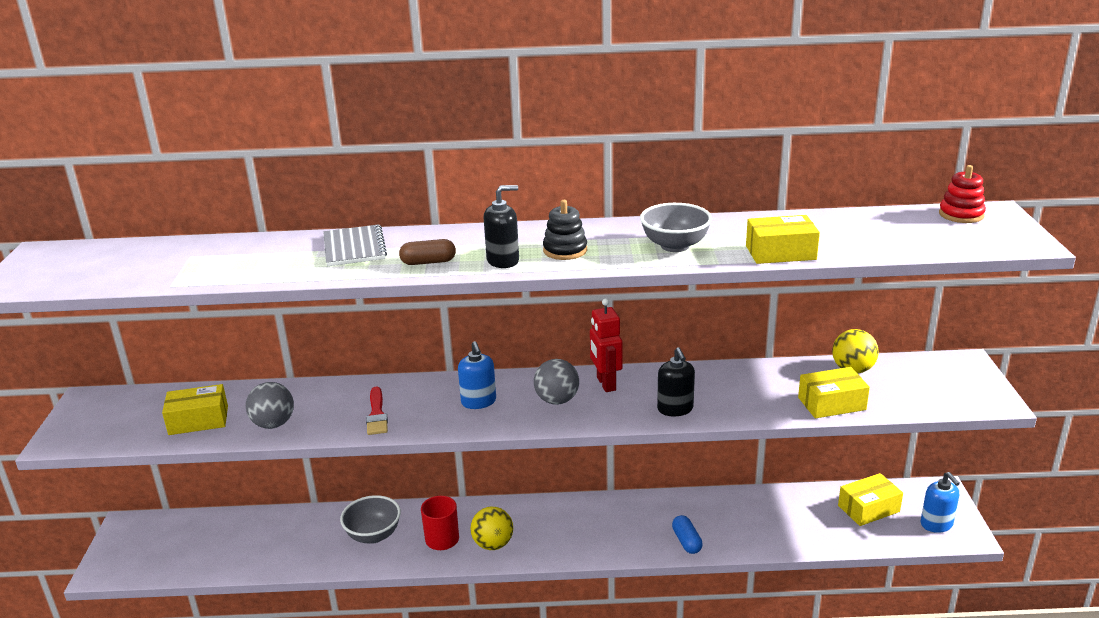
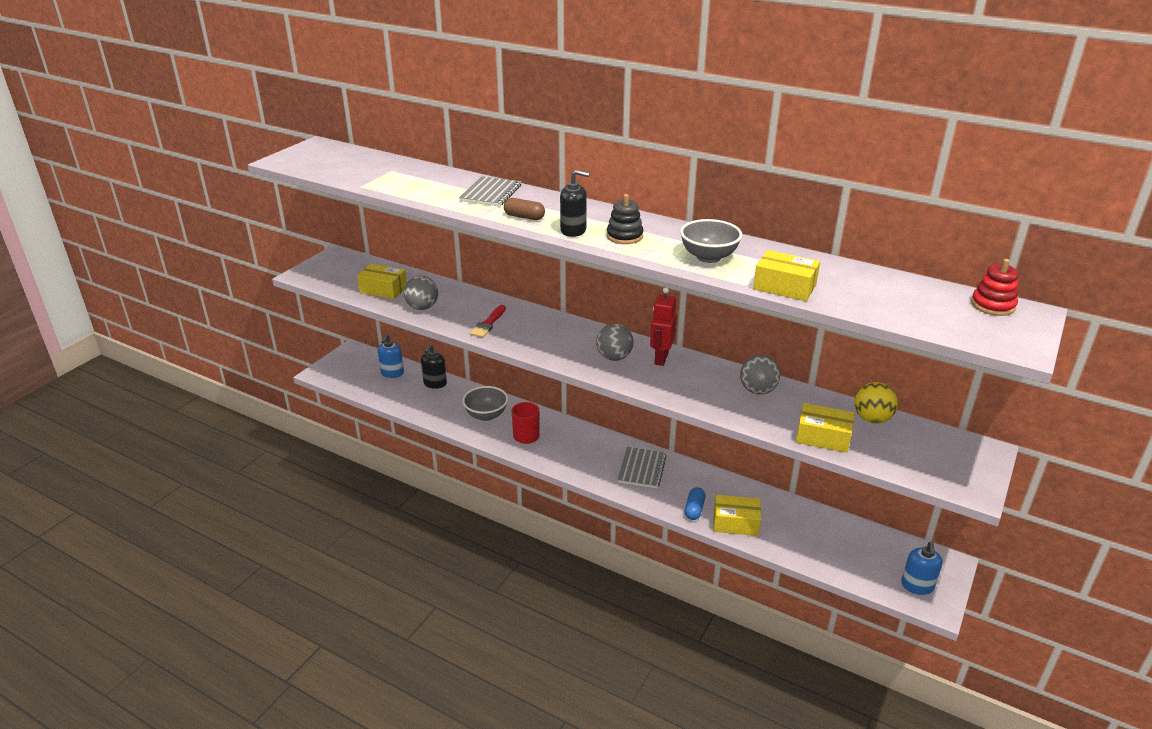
camera: 30 degrees right, 5 degrees up
blue soap dispenser [458,341,496,409] -> blue soap dispenser moved to [378,334,404,378]
yellow ball [470,507,513,550] -> none
black soap dispenser [657,347,695,416] -> black soap dispenser moved to [421,344,447,389]
yellow box [838,473,903,526] -> yellow box moved to [713,495,761,536]
none -> grey notebook [617,447,667,488]
none -> grey ball [740,355,780,394]

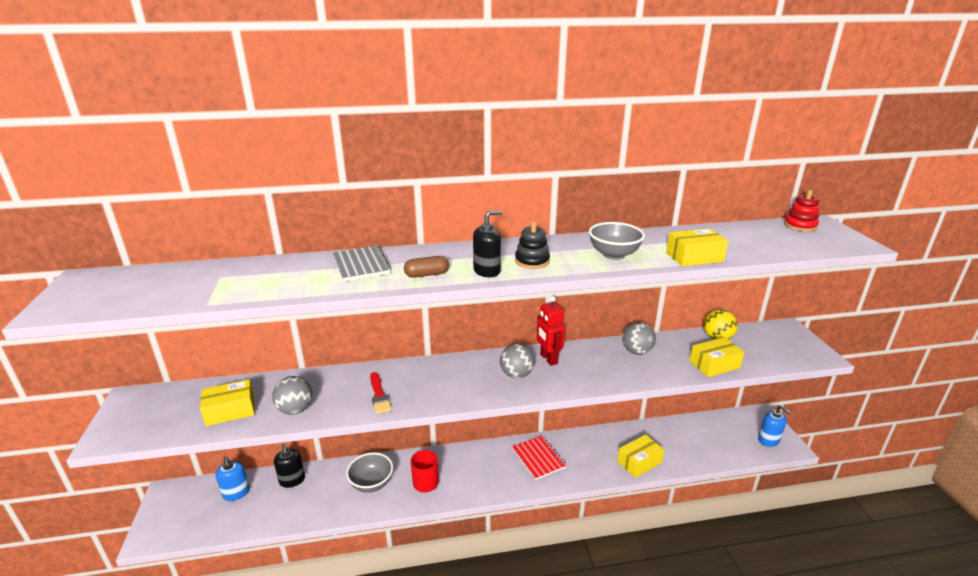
camera: 40 degrees left, 5 degrees down
grey notebook [617,447,667,488] -> red notebook [512,435,567,480]
blue capsule [685,487,705,520] -> none

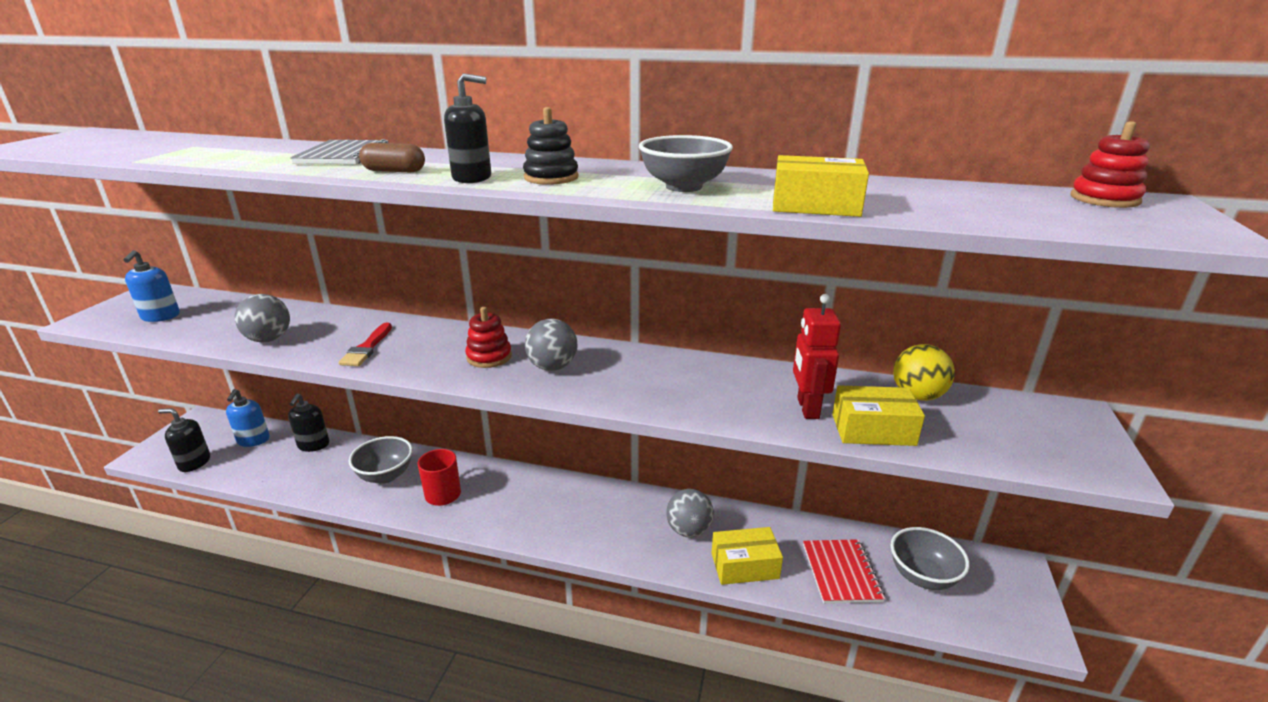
camera: 25 degrees right, 0 degrees up
yellow box [200,379,255,426] -> none
red notebook [512,435,567,480] -> red notebook moved to [803,539,885,604]
red robot [537,296,565,366] -> red robot moved to [793,294,841,419]
grey ball [622,322,656,355] -> grey ball moved to [666,489,714,537]
blue soap dispenser [758,405,791,447] -> blue soap dispenser moved to [123,250,180,322]
none -> black soap dispenser [158,408,210,472]
none -> red stacking toy [465,307,512,368]
none -> grey bowl [891,527,970,590]

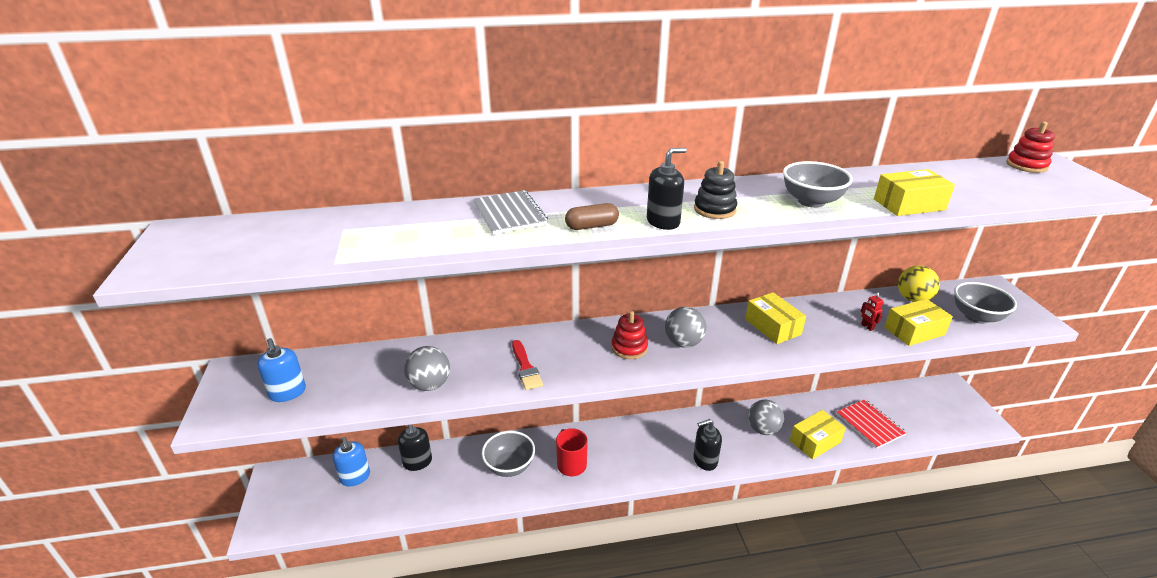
camera: 25 degrees left, 5 degrees up
black soap dispenser [158,408,210,472] -> black soap dispenser moved to [693,419,722,471]
red robot [793,294,841,419] -> red robot [861,293,884,331], size x0.48
grey bowl [891,527,970,590] -> grey bowl moved to [954,282,1017,324]
none -> yellow box [745,292,806,344]

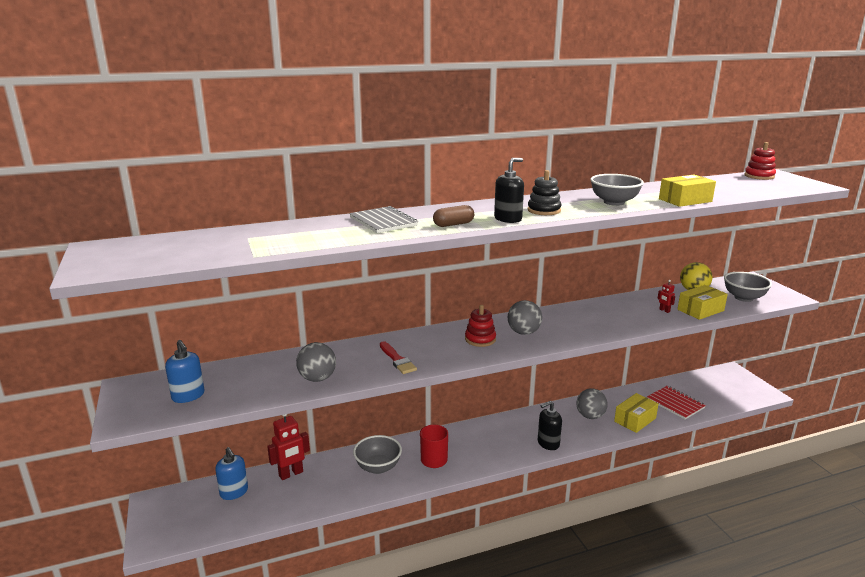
camera: 10 degrees left, 10 degrees down
black soap dispenser [398,424,432,471] -> red robot [267,414,310,480]
yellow box [745,292,806,344] -> none

